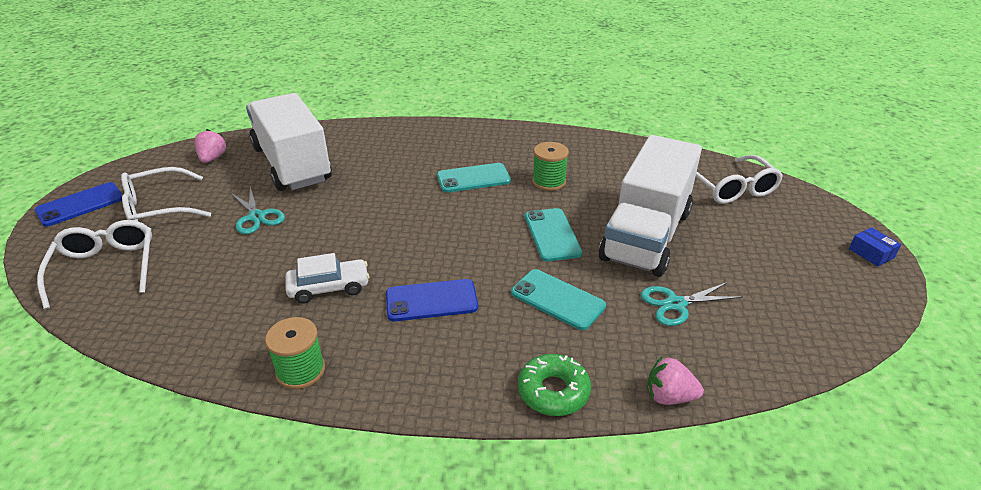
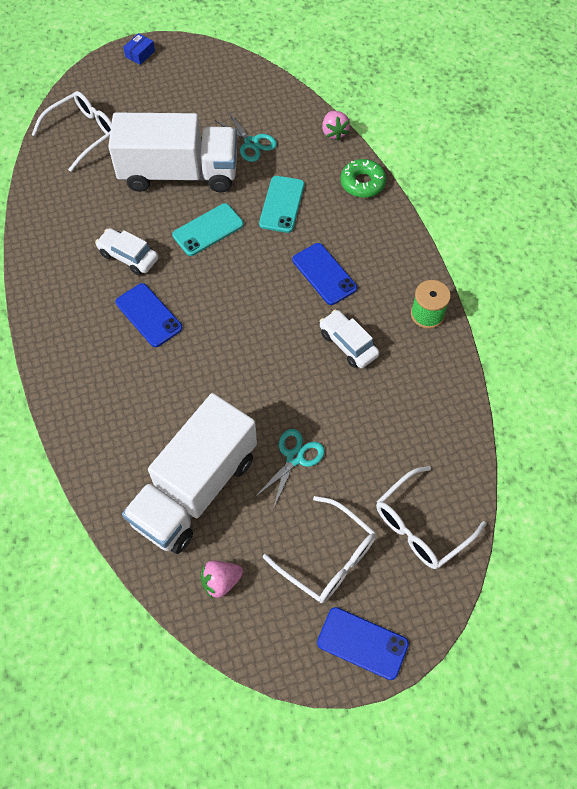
camera: 115 degrees left, 25 degrees up
turquoise phone [437,163,511,193] -> blue phone [115,283,183,347]
green spool [532,142,569,191] -> white car [95,228,158,275]

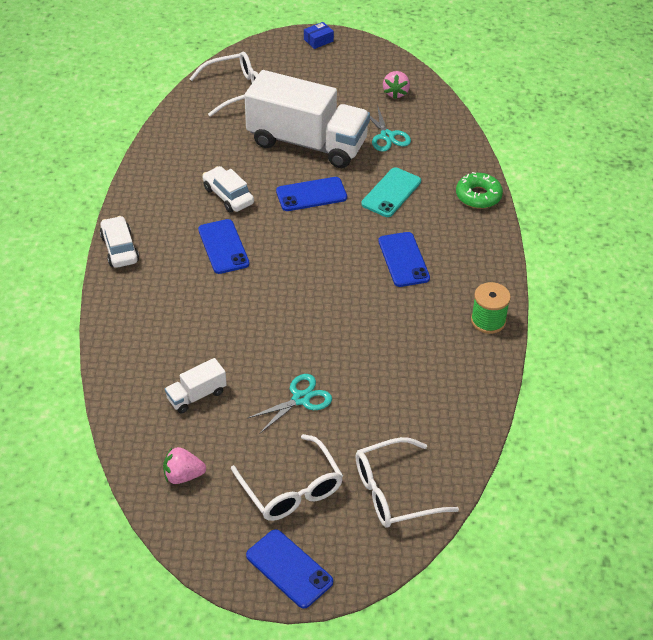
camera: 20 degrees right, 15 degrees down
white truck [122,393,257,554] -> white truck [165,358,227,413], size x0.42
turquoise phone [172,203,244,256] -> blue phone [276,177,347,211]
white car [319,310,379,368] -> white car moved to [100,216,139,268]
pink strawberry [322,111,350,141] -> pink strawberry moved to [383,71,410,99]

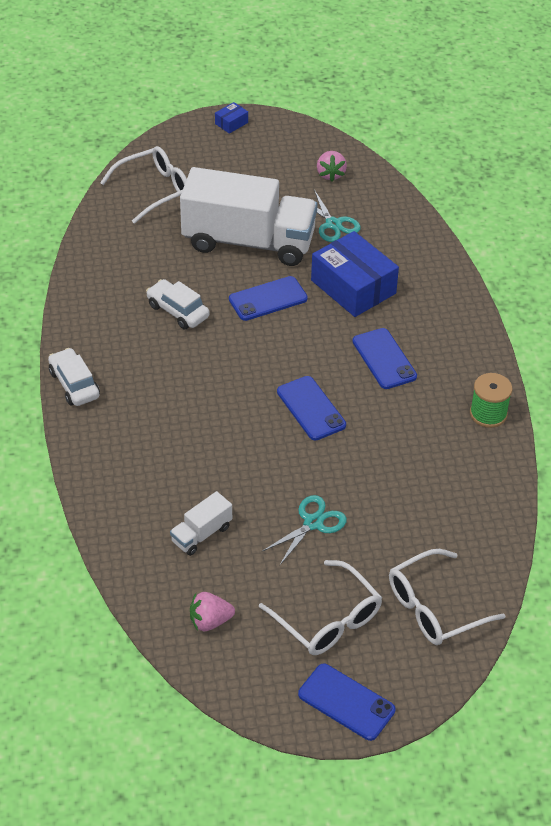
camera: 10 degrees left, 0 degrees up
blue phone [198,219,249,274] -> blue phone moved to [277,376,346,440]
turquoise phone [361,167,421,217] -> blue box [311,231,399,317]
green donut [456,172,503,208] -> none

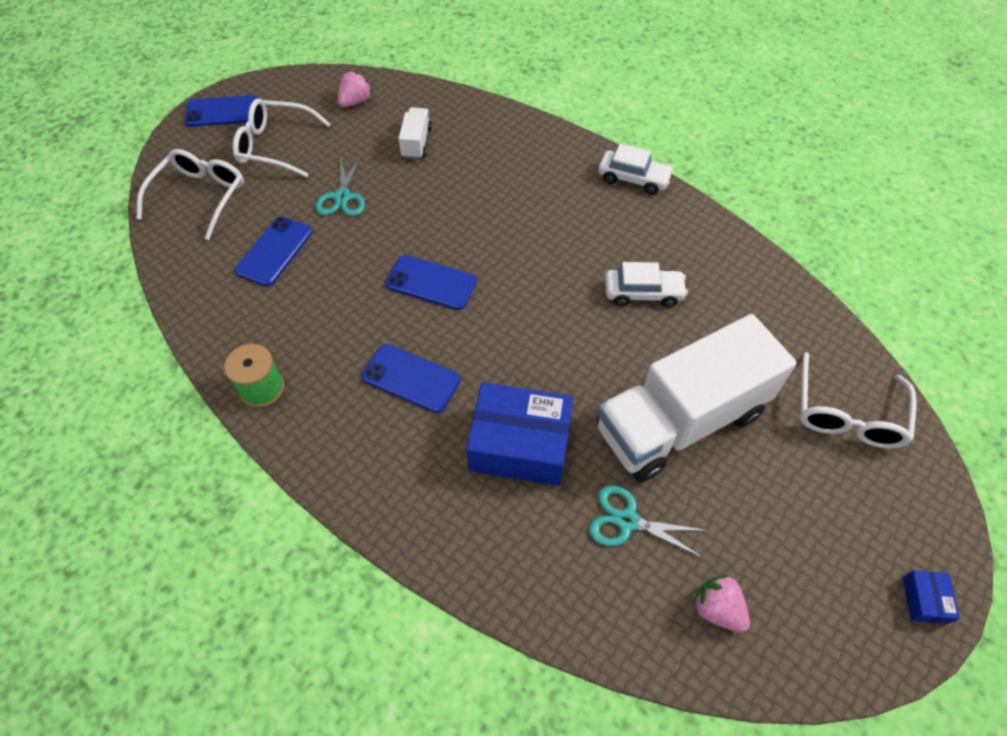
camera: 140 degrees right, 10 degrees up
blue phone [229,276,308,321] -> blue phone moved to [235,216,313,287]

